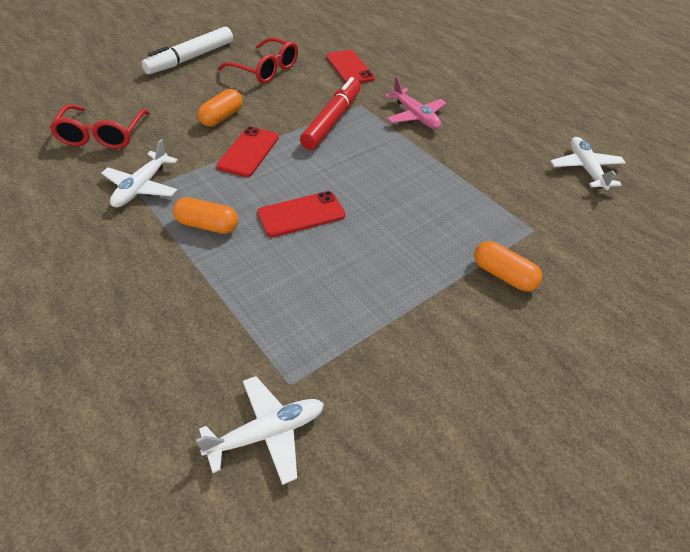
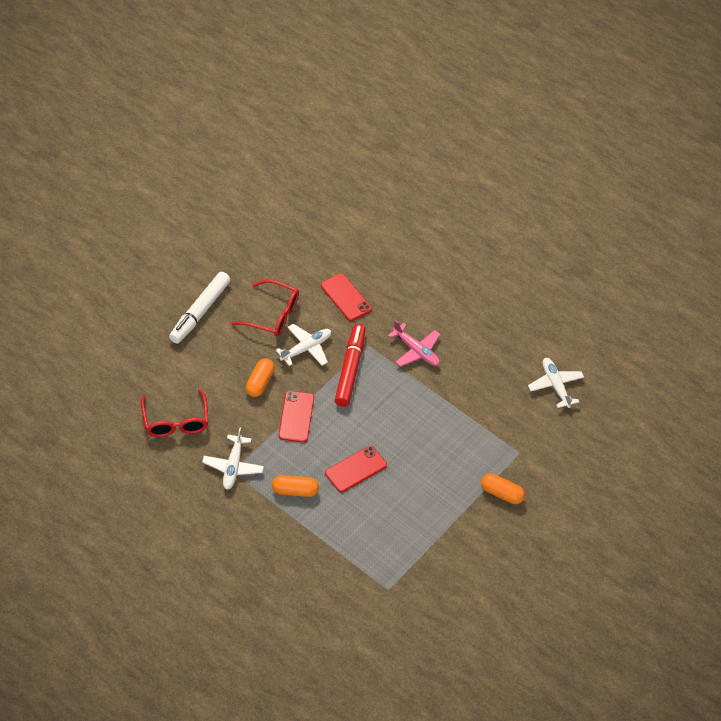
camera: 15 degrees left, 5 degrees up
white plane [196,376,324,485] -> white plane moved to [276,324,331,366]

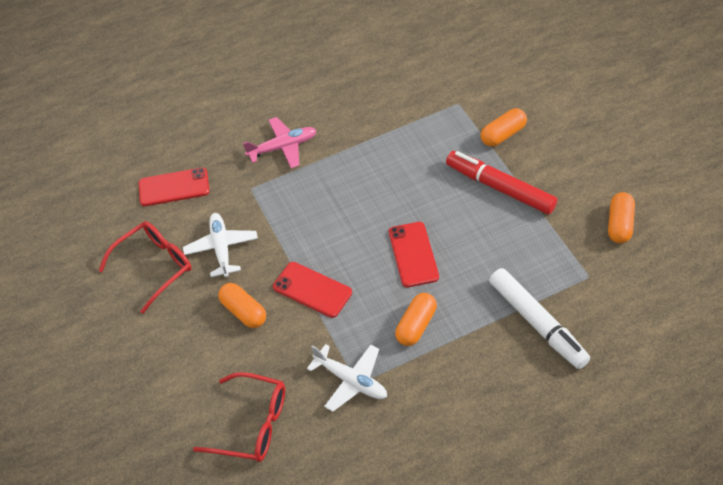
camera: 55 degrees left, 0 degrees up
white marker [169,272,230,344] -> white marker moved to [489,268,590,369]
red marker [335,324,366,407] -> red marker moved to [446,151,557,214]
white plane [528,358,584,408] -> none
none -> orange capsule [608,192,635,243]

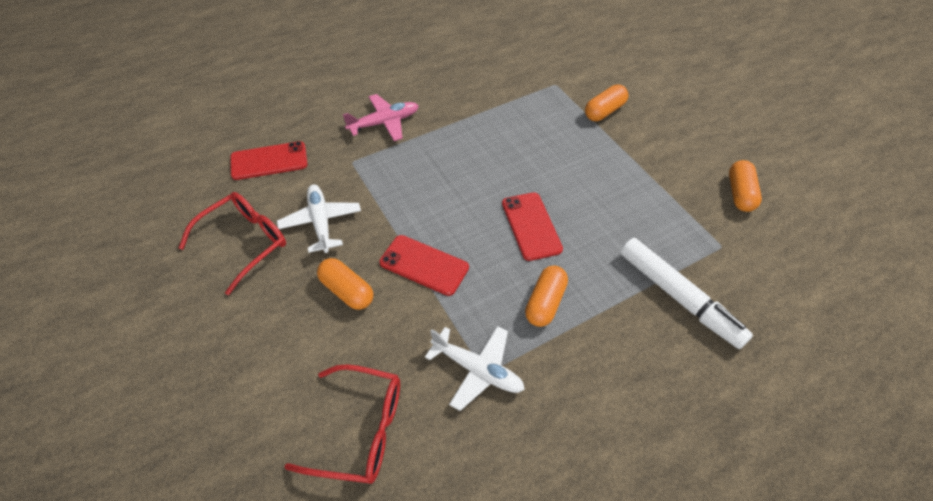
camera: 10 degrees left, 0 degrees up
red marker [446,151,557,214] -> none

